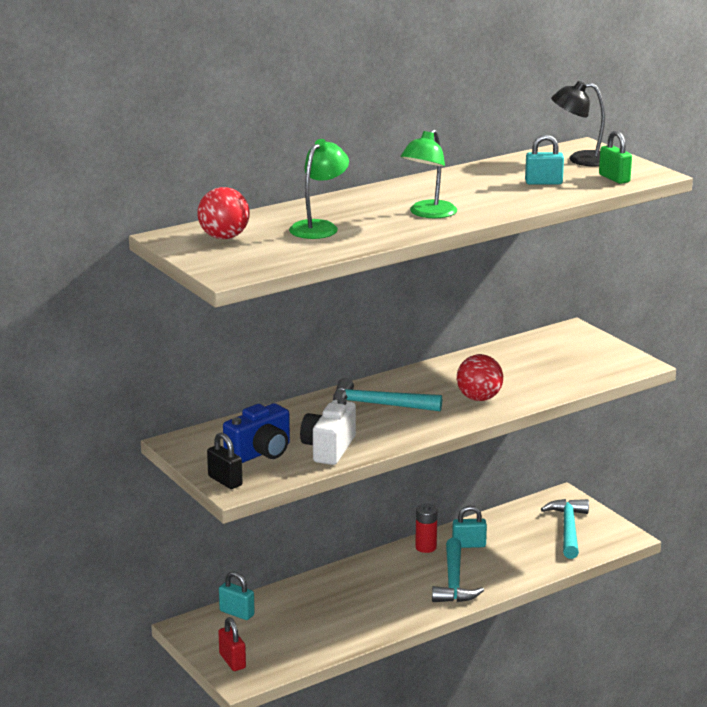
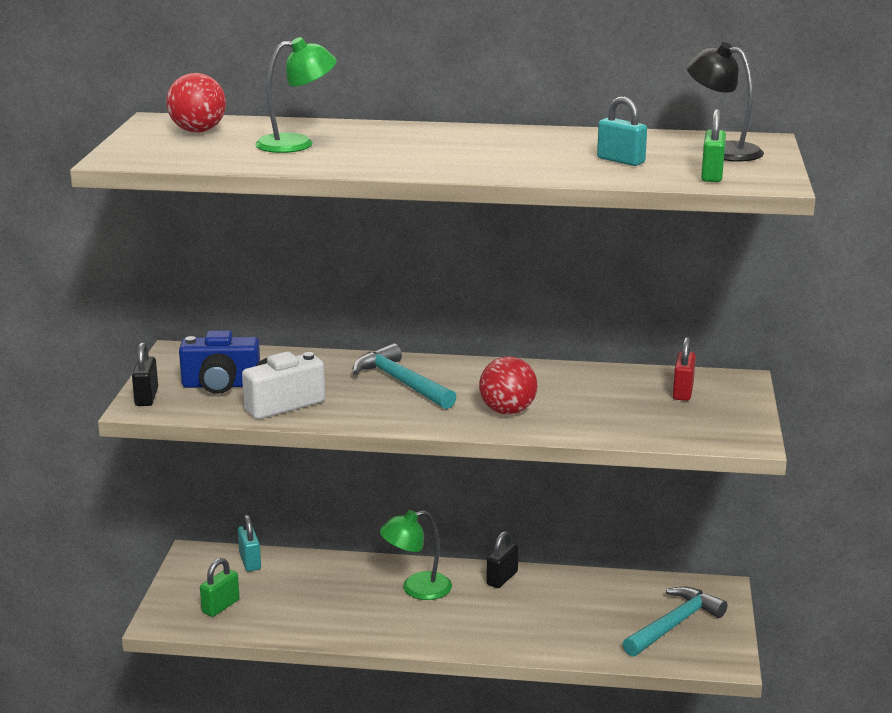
camera: 40 degrees right, 0 degrees up
red padlock [218,617,246,671] -> red padlock moved to [673,337,696,401]
green lamp [400,129,457,218] -> green lamp moved to [380,510,452,600]
red battery [415,504,438,553] -> black padlock [486,531,519,588]
turquoise hammer [432,538,484,602] -> none
turquoise padlock [452,506,487,548] -> none
none -> green padlock [200,558,240,617]

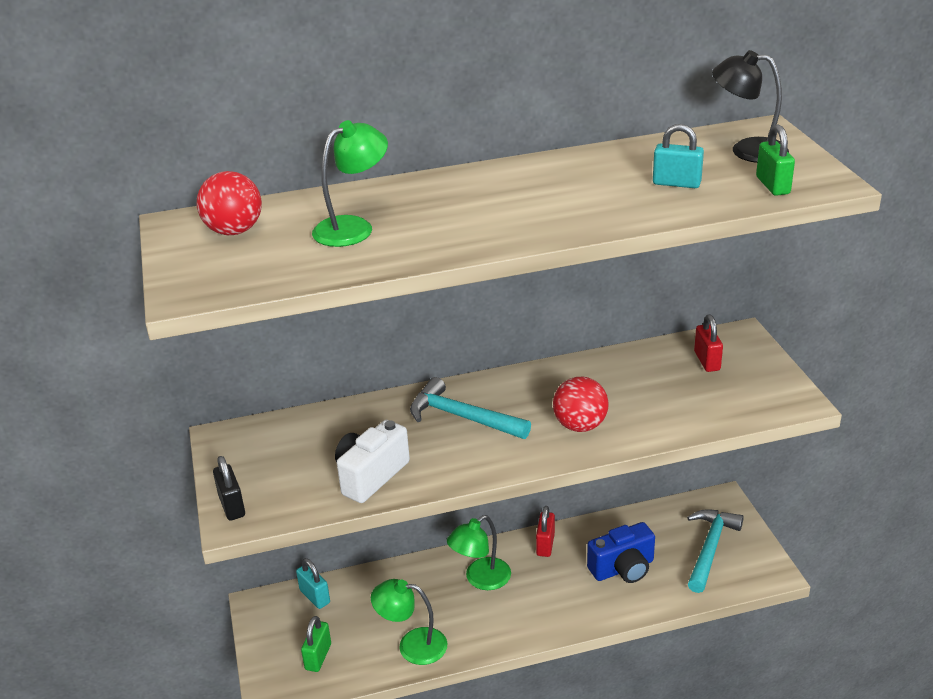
camera: 20 degrees left, 10 degrees up
blue camera [179,330,260,394] -> blue camera moved to [587,522,655,583]
black padlock [486,531,519,588] -> red padlock [536,506,555,557]
none -> green lamp [371,579,447,665]

